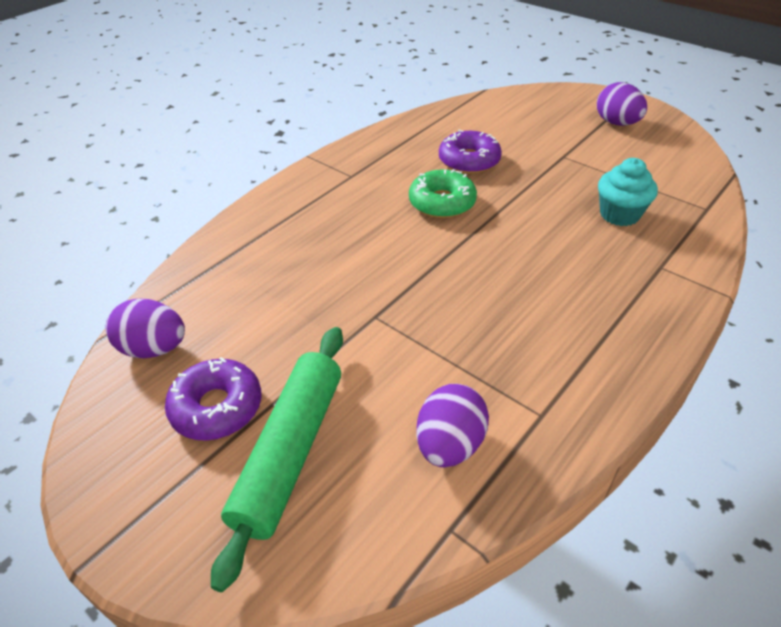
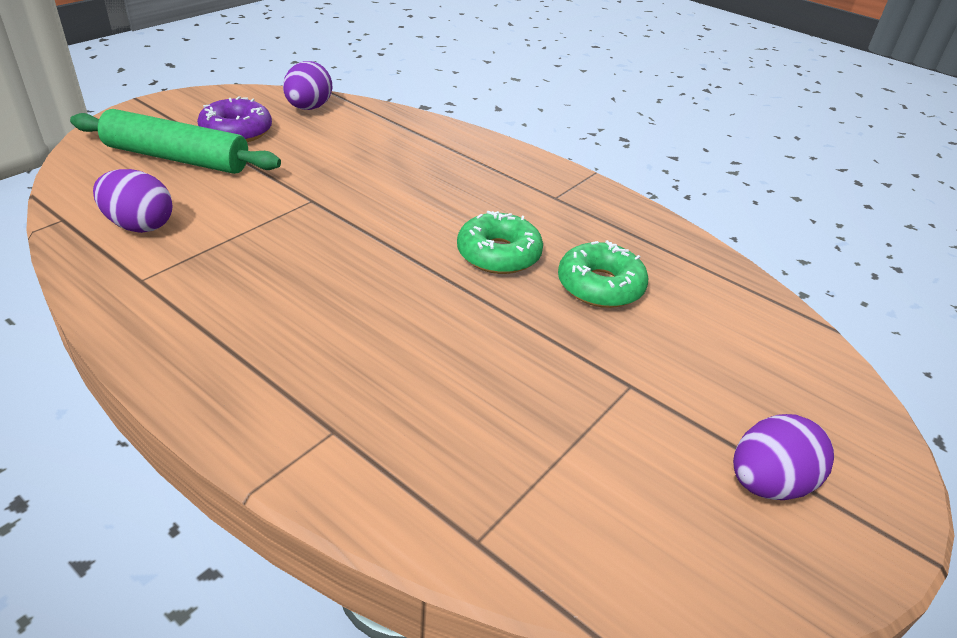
camera: 85 degrees right, 5 degrees down
purple donut [439,130,502,174] -> green donut [558,240,648,308]
turquoise cupcake [598,158,658,226] -> none

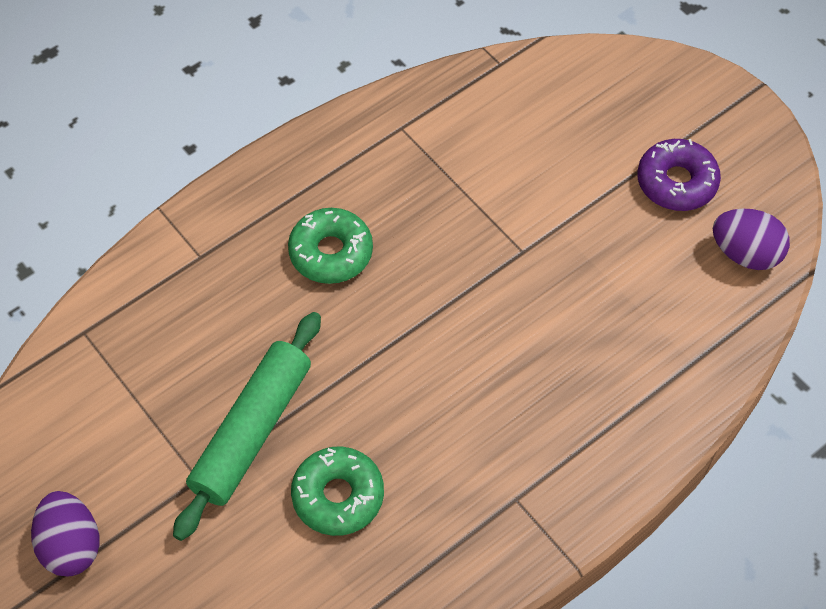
camera: 105 degrees right, 20 degrees up
green rolling pin [70,109,281,174] -> green rolling pin moved to [173,312,321,541]
purple egg [93,169,173,233] -> none
green donut [457,210,543,274] -> green donut moved to [288,208,373,284]

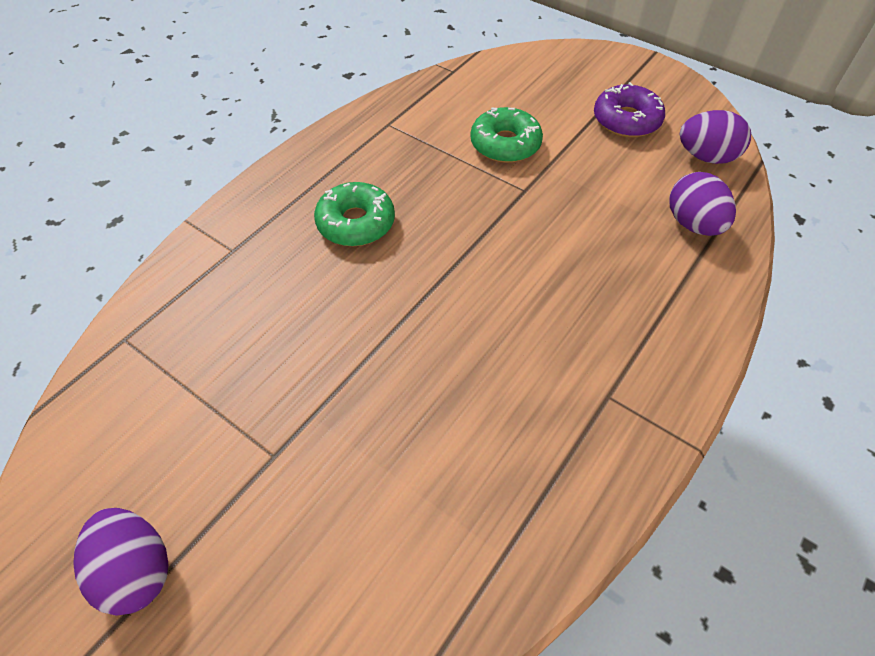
camera: 15 degrees left, 5 degrees down
green rolling pin [173,312,321,541] -> none
green donut [291,447,384,536] -> green donut moved to [471,107,543,163]
none -> purple egg [669,172,736,236]

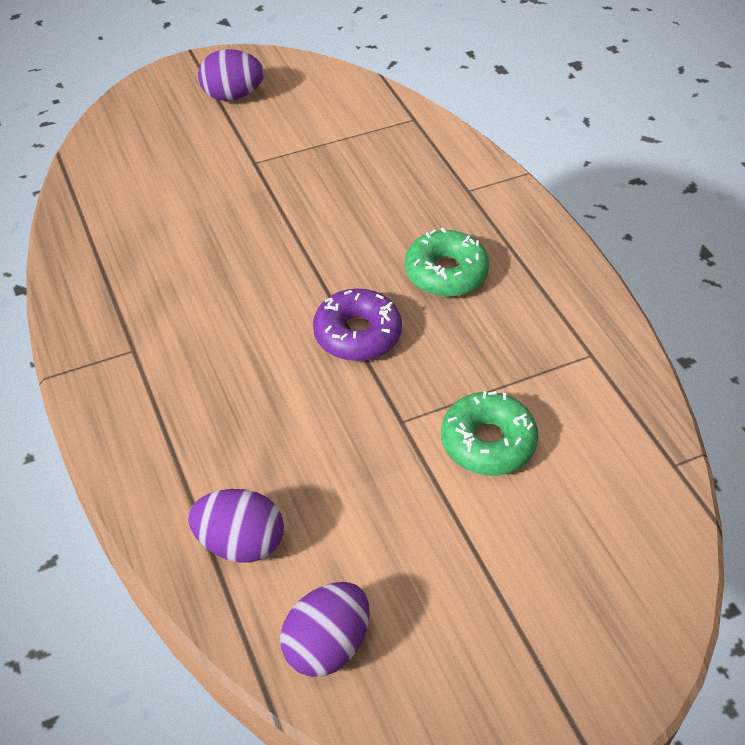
camera: 120 degrees right, 5 degrees down
purple donut [594,82,665,137] -> purple donut moved to [313,288,402,361]

